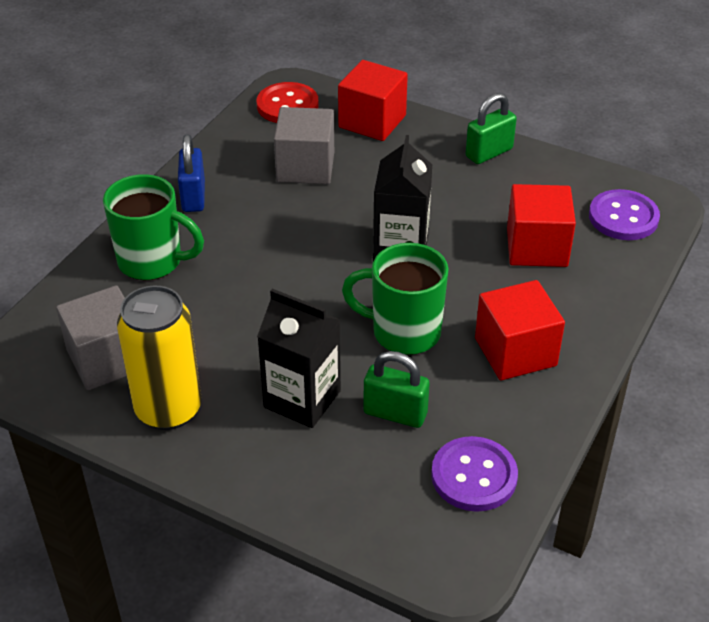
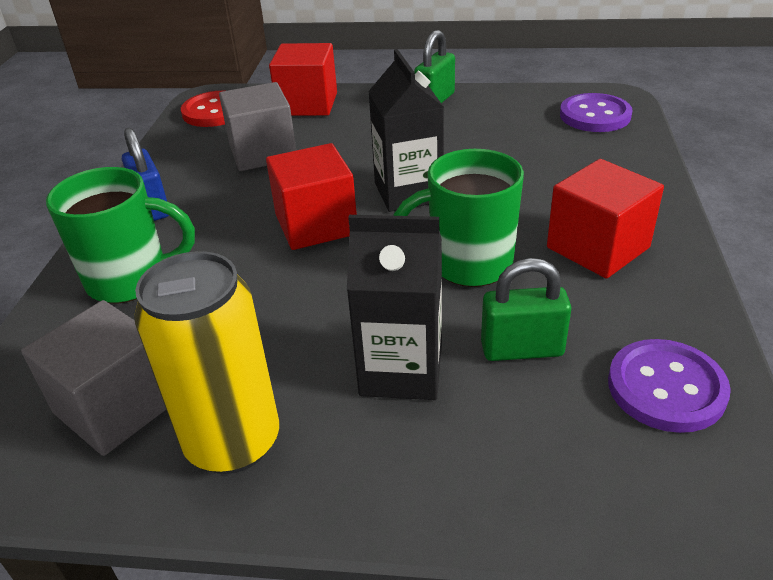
camera: 20 degrees left, 5 degrees down
red cube [507,184,576,267] -> red cube moved to [266,143,357,250]

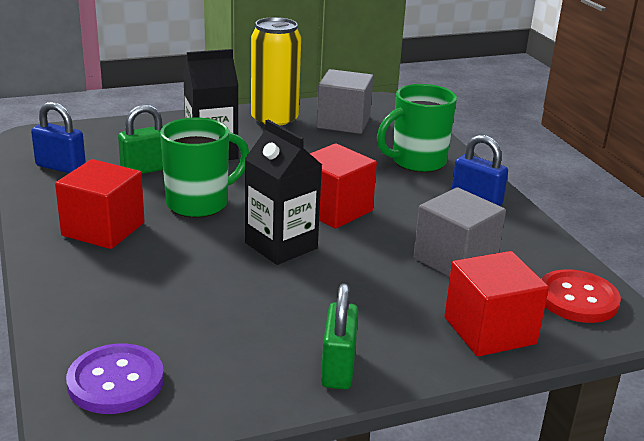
camera: 150 degrees right, 10 degrees down
purple button [608,339,731,433] -> blue padlock [31,102,86,173]

